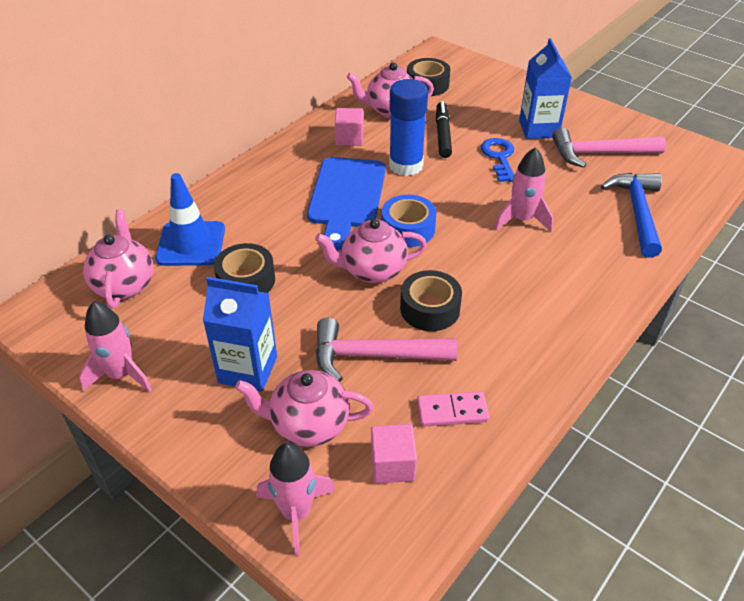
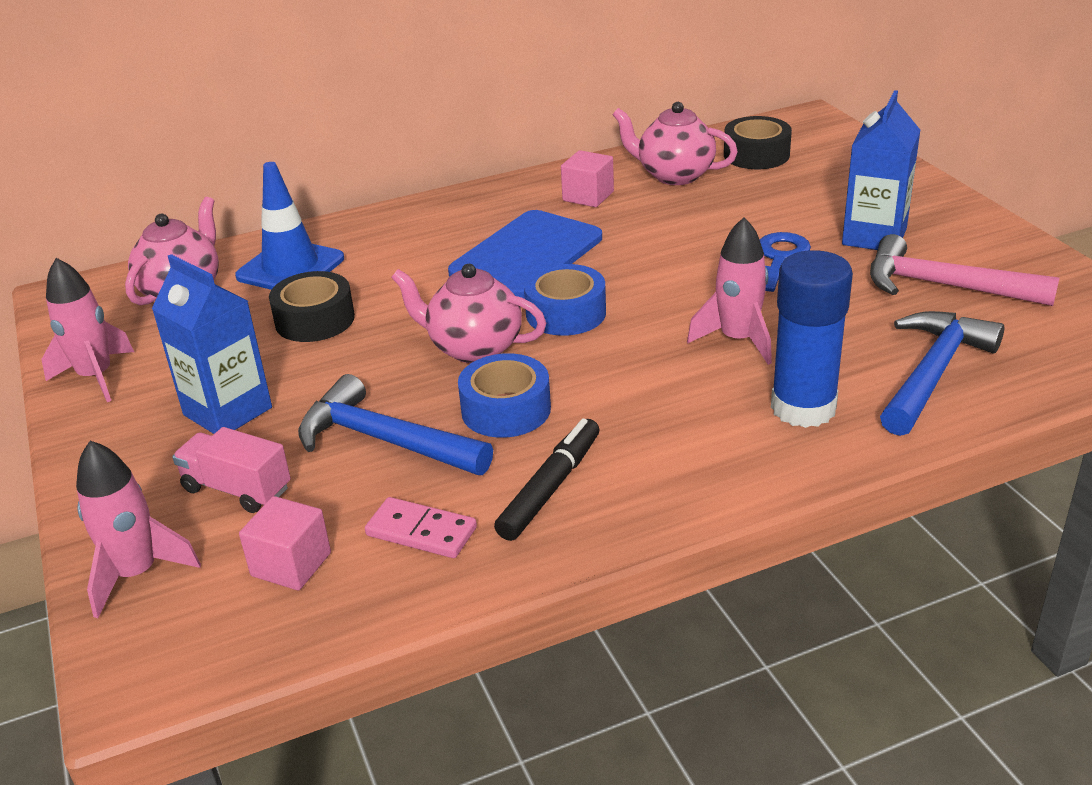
camera: 30 degrees right, 10 degrees down
pink teapot [235,370,373,447] -> pink truck [172,427,291,513]
pink hammer [315,318,457,382] -> blue hammer [298,374,493,475]
blue glue stick [389,79,428,176] -> blue glue stick moved to [771,250,853,428]
black tape [400,270,462,331] -> blue tape [458,353,551,438]
black marker [436,101,452,158] -> black marker moved to [494,418,600,541]

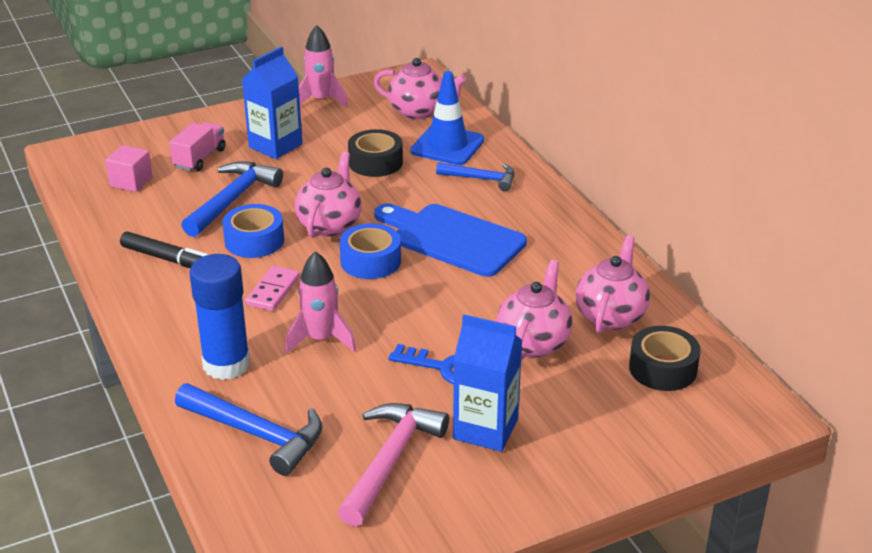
camera: 85 degrees right, 0 degrees up
pink rocket [76,440,201,618] -> none
pink domino [365,497,477,558] -> pink domino moved to [245,266,300,311]
pink cube [561,150,614,207] -> none
none -> blue hammer [436,162,514,191]
none -> pink teapot [497,260,573,361]

